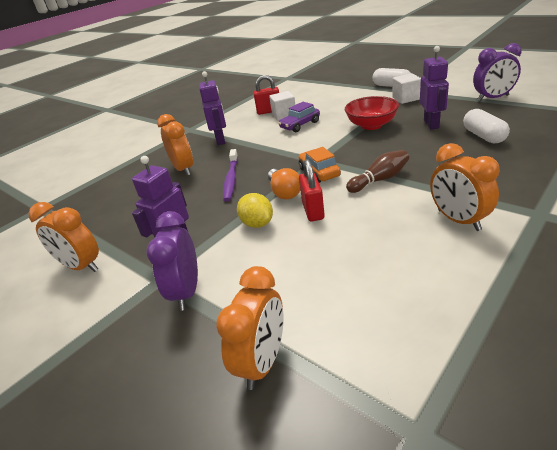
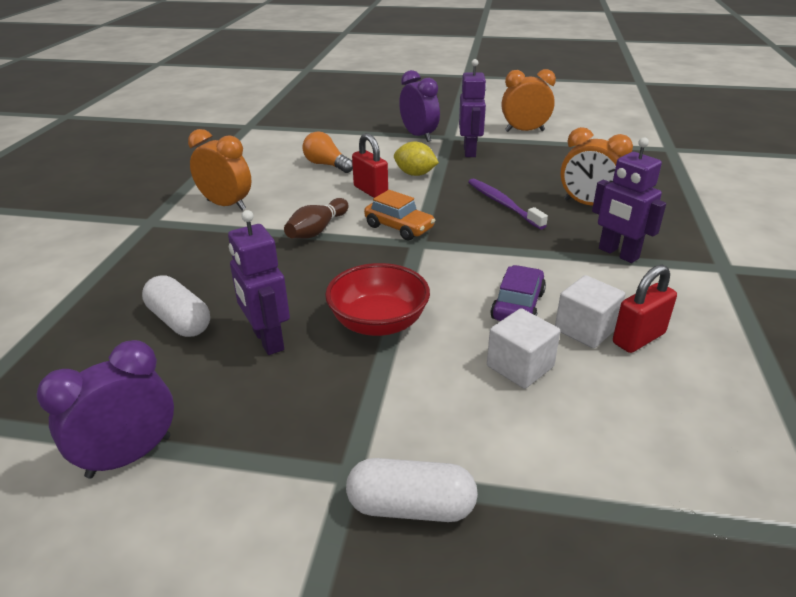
camera: 145 degrees right, 0 degrees up
orange clock [216,266,283,390] -> none
orange light bulb [268,168,300,199] -> orange light bulb moved to [302,132,353,173]
white cube [392,73,421,104] -> white cube moved to [487,308,560,389]

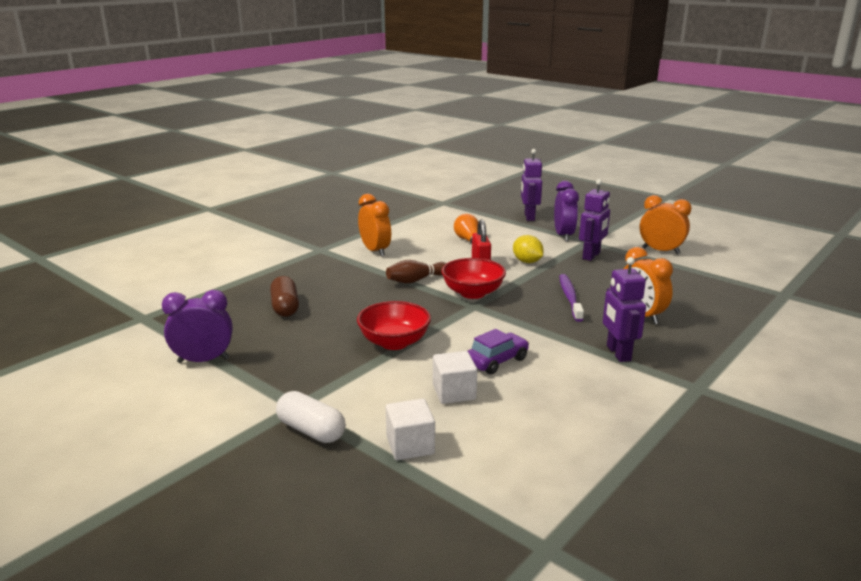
camera: 30 degrees right, 10 degrees down
white capsule [142,275,210,337] -> brown capsule [270,276,299,317]
purple robot [228,210,290,355] -> purple robot moved to [521,149,542,221]
orange car [364,190,436,241] -> red bowl [441,258,506,299]
white cube [555,275,625,348] -> white cube moved to [386,399,435,460]
red padlock [613,265,677,353] -> none

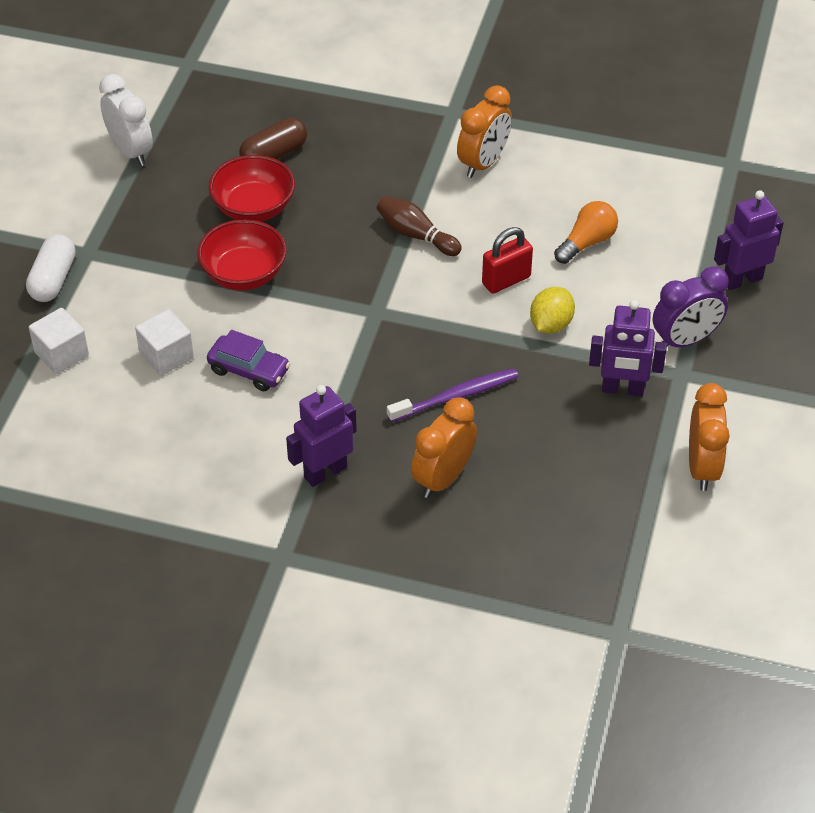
camera: 65 degrees right, 25 degrees up
purple clock [162,290,233,363] -> white clock [99,74,153,166]
red bowl [441,258,506,299] -> red bowl moved to [209,155,295,222]

